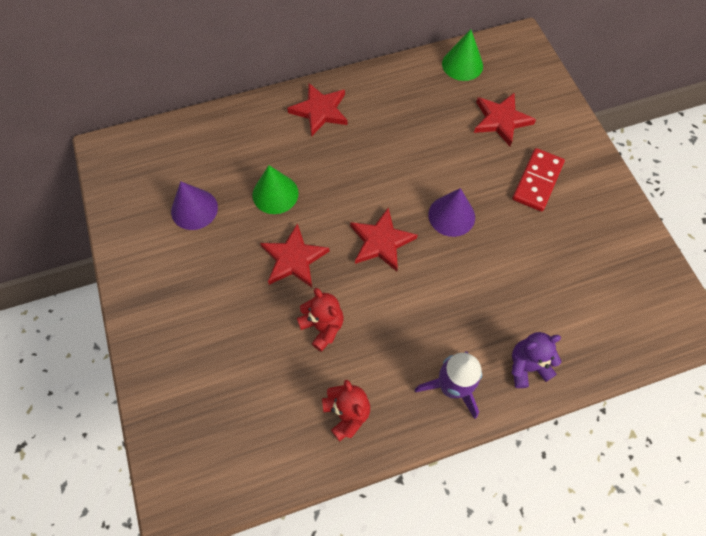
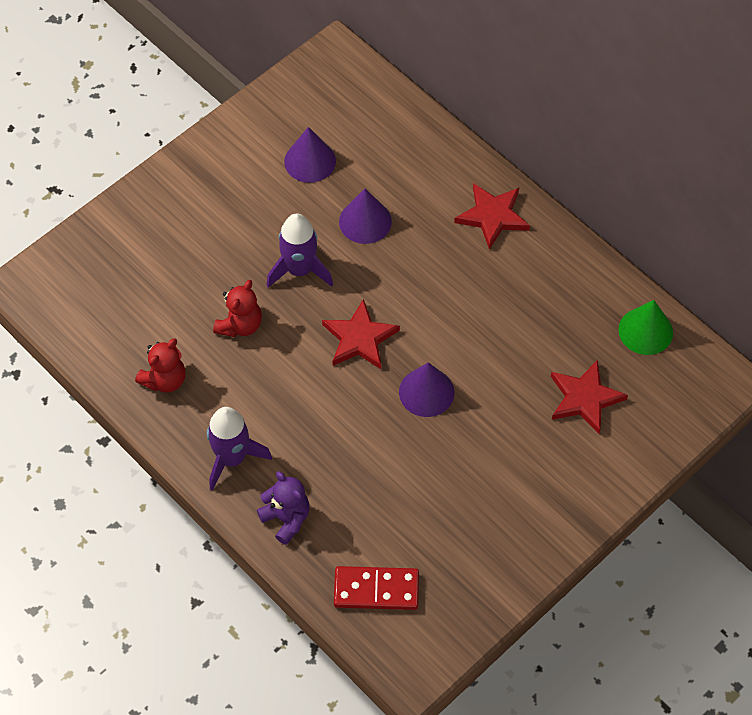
camera: 65 degrees right, 5 degrees down
green cone [252,165,299,214] -> purple cone [339,189,392,244]
red star [260,223,329,287] -> purple rocket [267,214,333,288]
red domino [512,148,565,212] -> red domino moved to [334,566,419,610]

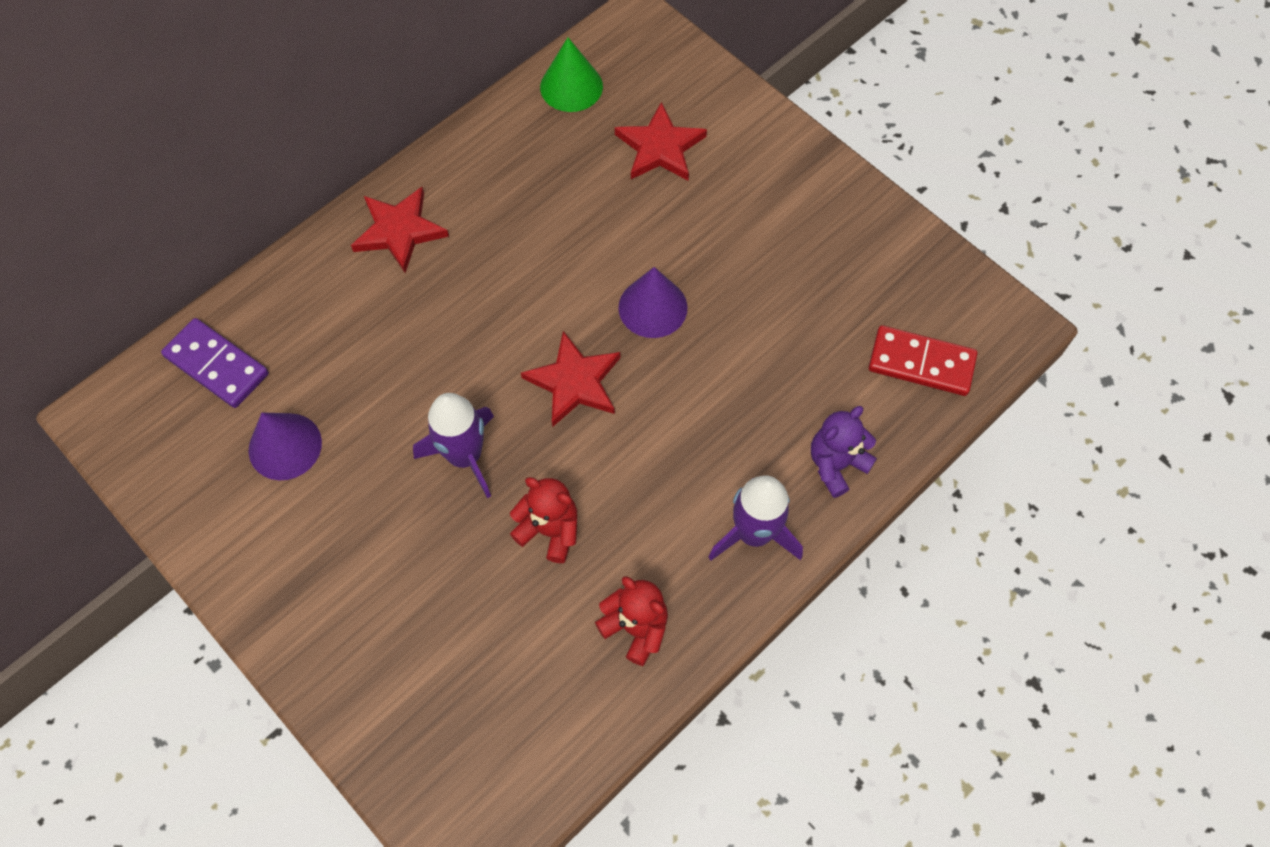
camera: 90 degrees left, 5 degrees up
red domino [334,566,419,610] -> red domino turned 75 degrees counterclockwise [869,325,977,396]
purple cone [339,189,392,244] -> none
none -> purple domino [161,318,269,408]

